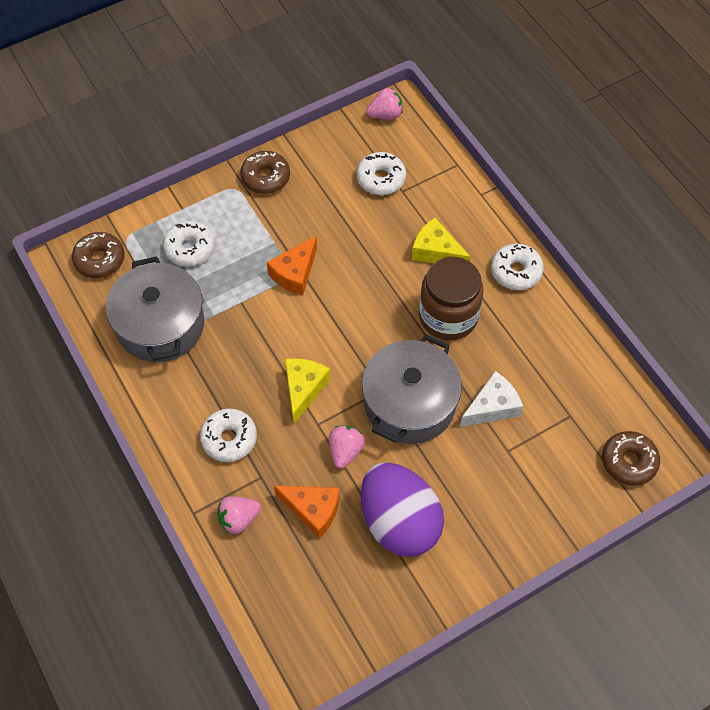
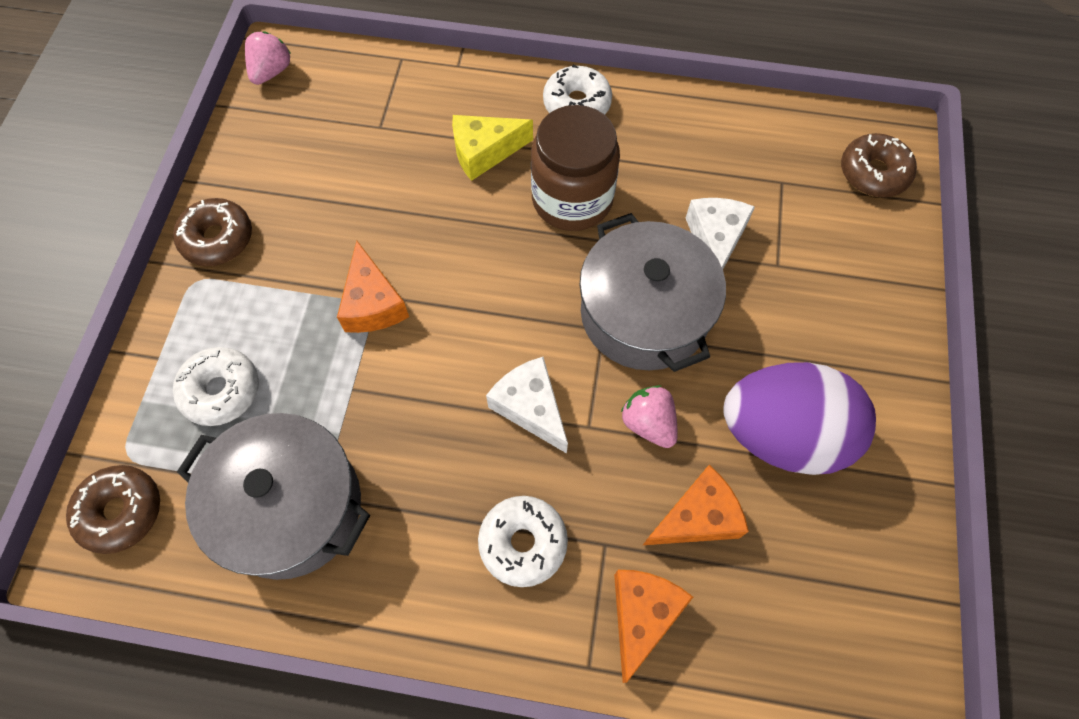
camera: 50 degrees left, 5 degrees up
pink strawberry [217,496,261,535] -> orange cheese [614,570,693,683]
yellow cheese [285,358,330,423] -> white cheese [486,357,568,453]
white donut [356,152,406,195] -> none

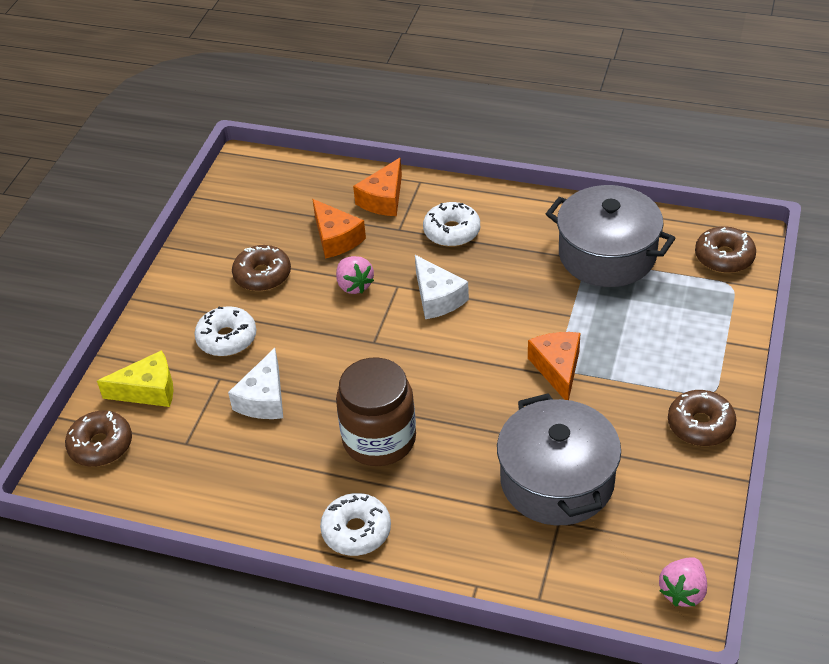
camera: 170 degrees left, 20 degrees down
white donut [173,347,259,426] -> white donut moved to [194,306,256,356]
yellow cheese [452,115,533,181] -> yellow cheese moved to [97,350,173,407]
grey pot [579,213,726,372] -> grey pot moved to [497,393,621,525]
orange cheese [643,465,749,545] -> orange cheese turned 105 degrees counterclockwise [312,199,366,258]
purple egg [723,362,876,475] -> brown donut [232,245,291,291]

